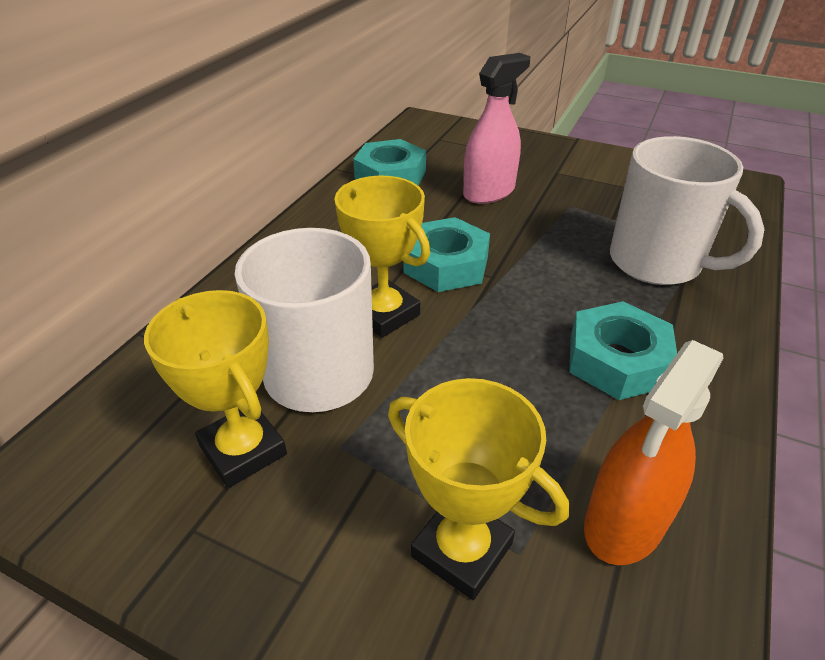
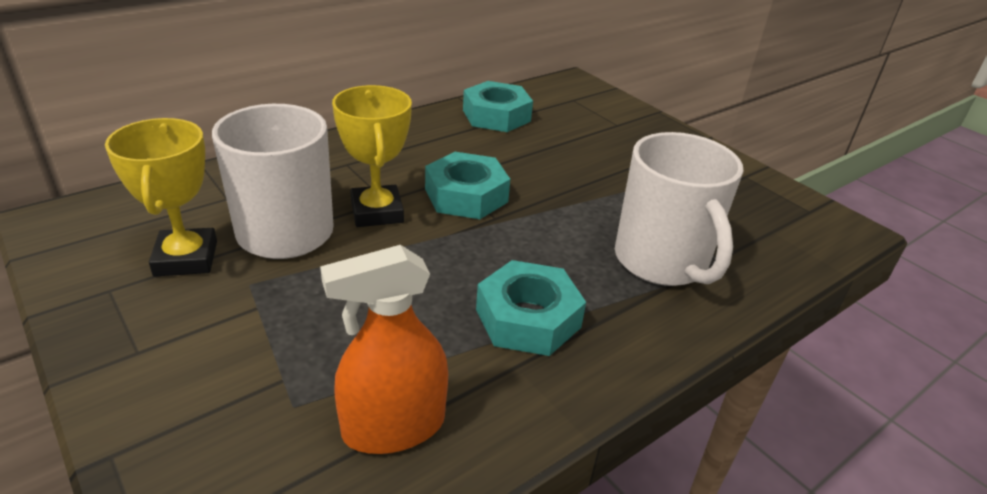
camera: 25 degrees right, 5 degrees down
yellow trophy [388,378,569,600] -> none
pink spray bottle [463,53,530,204] -> none

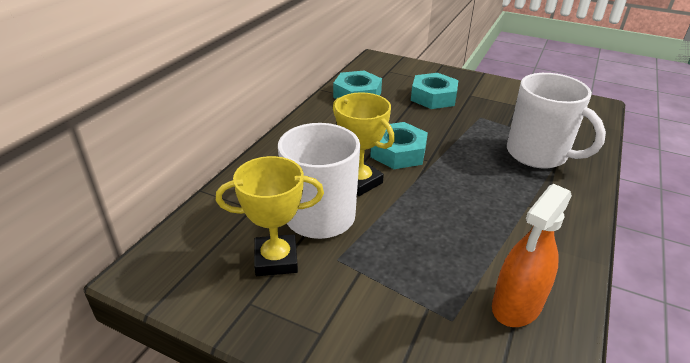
camera: 25 degrees left, 0 degrees up
yellow trophy [105,118,217,277] -> yellow trophy turned 60 degrees counterclockwise [216,156,324,276]
turquoise nut [476,260,586,356] -> turquoise nut moved to [411,73,458,109]

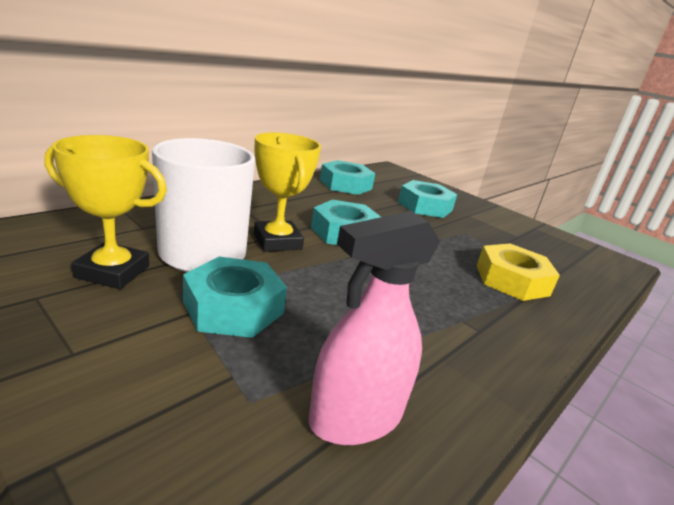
camera: 15 degrees right, 10 degrees down
orange spray bottle [492,184,572,327] -> pink spray bottle [309,211,440,445]
white mug [507,73,606,168] -> yellow nut [477,243,560,301]
none -> turquoise nut [183,257,287,338]

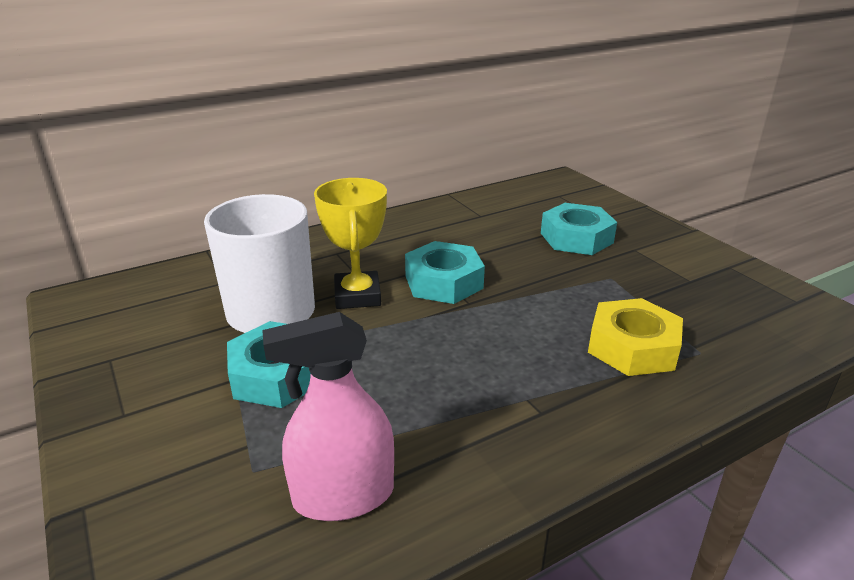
camera: 20 degrees right, 5 degrees up
yellow trophy [45,135,167,289] -> none
turquoise nut [320,160,375,195] -> none

